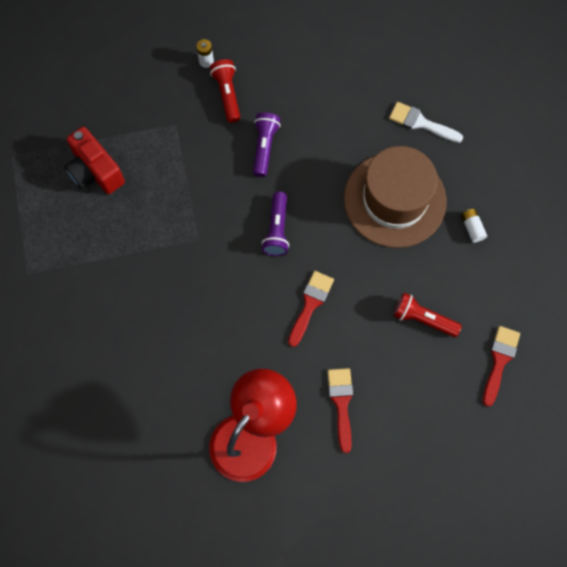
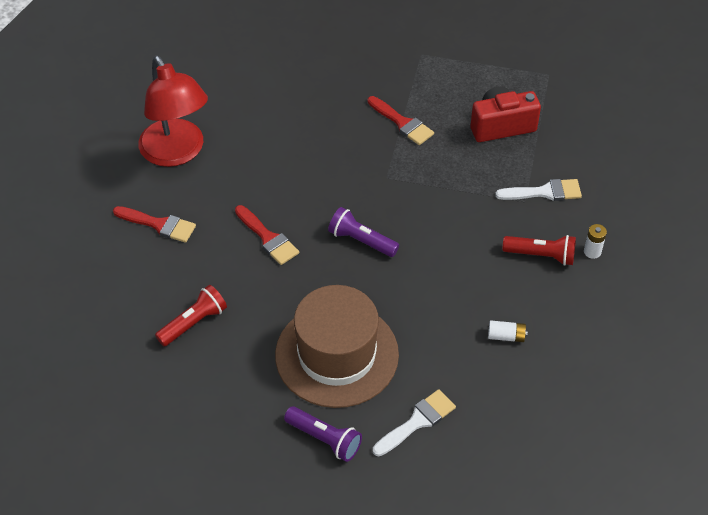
camera: 115 degrees right, 20 degrees down
purple flashlight [253,112,281,177] -> purple flashlight moved to [284,406,362,462]
white battery [461,209,487,243] -> white battery moved to [488,320,528,342]
red brush [483,326,520,407] -> red brush moved to [367,96,434,145]
none -> white brush [495,179,582,201]

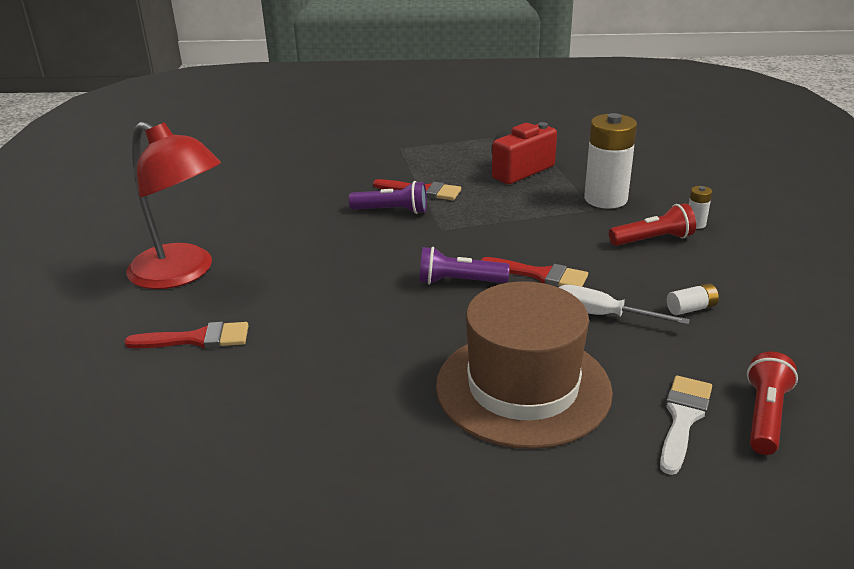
camera: 25 degrees left, 20 degrees down
red flashlight [155,285,227,346] -> red flashlight moved to [747,352,798,455]
red brush [235,205,299,265] -> red brush moved to [480,257,588,287]
purple flashlight [284,406,362,462] -> purple flashlight moved to [349,181,427,214]
white brush [495,179,582,201] -> white battery [584,113,637,209]
none -> white screwdriver [558,285,690,325]

